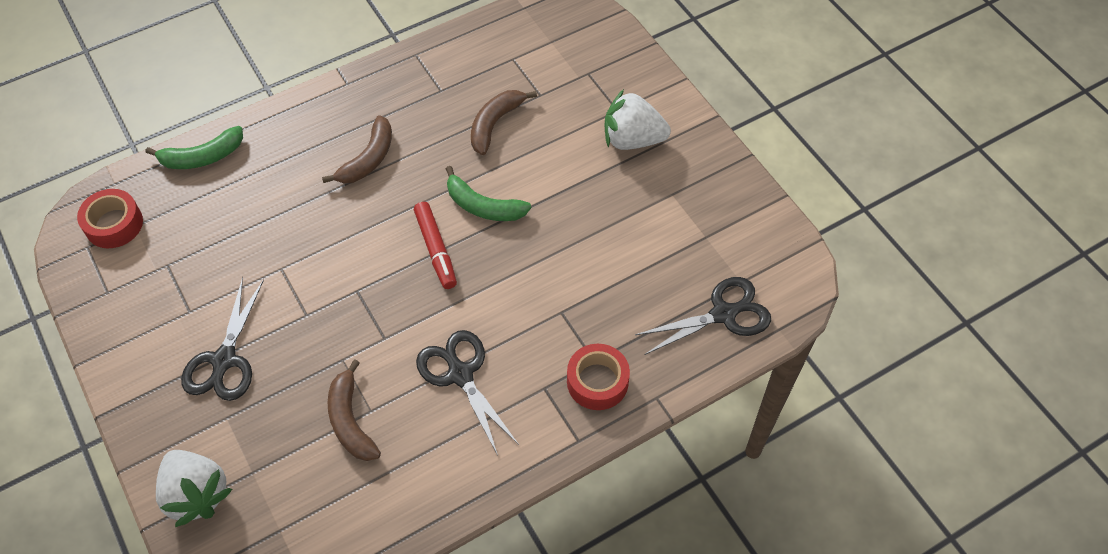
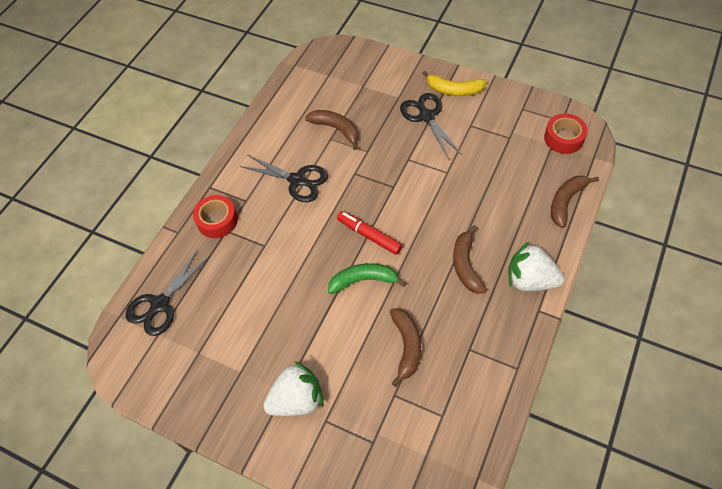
camera: 150 degrees right, 0 degrees up
green banana [145,126,243,169] -> brown banana [551,176,599,228]
white strawberry [156,450,233,527] -> white strawberry moved to [508,242,564,291]
none -> yellow banana [422,71,487,96]

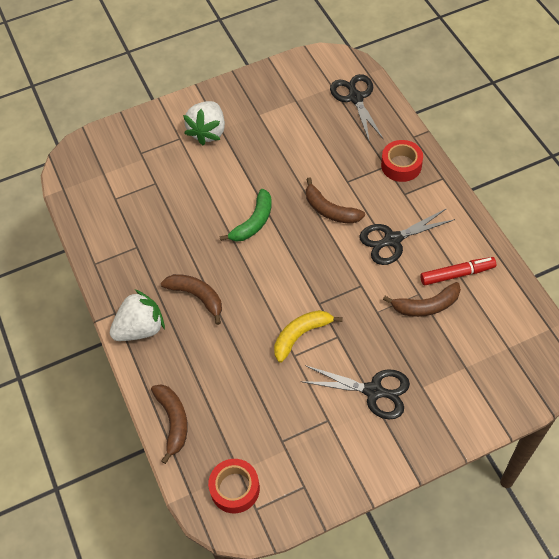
camera: 130 degrees right, 0 degrees up
red marker [337,211,403,255] -> red marker moved to [420,257,496,285]
brown banana [390,309,421,387] -> brown banana moved to [306,177,365,224]
yellow banana [422,71,487,96] -> yellow banana moved to [274,310,343,362]

